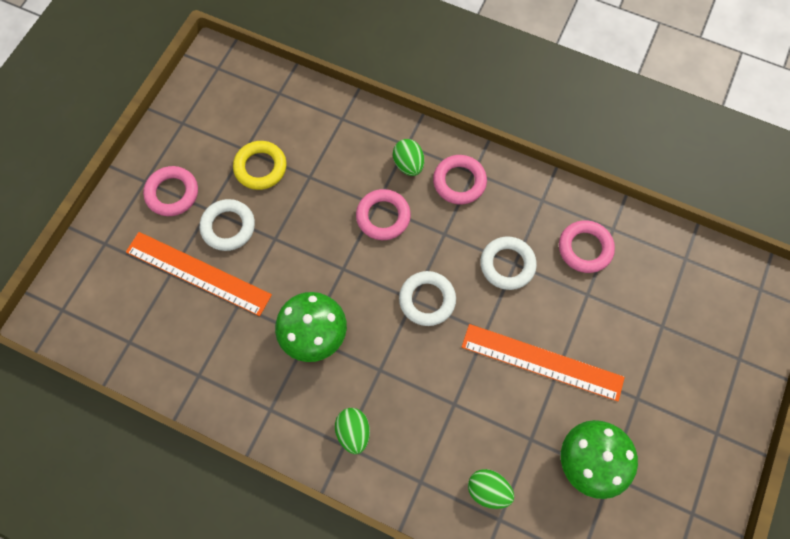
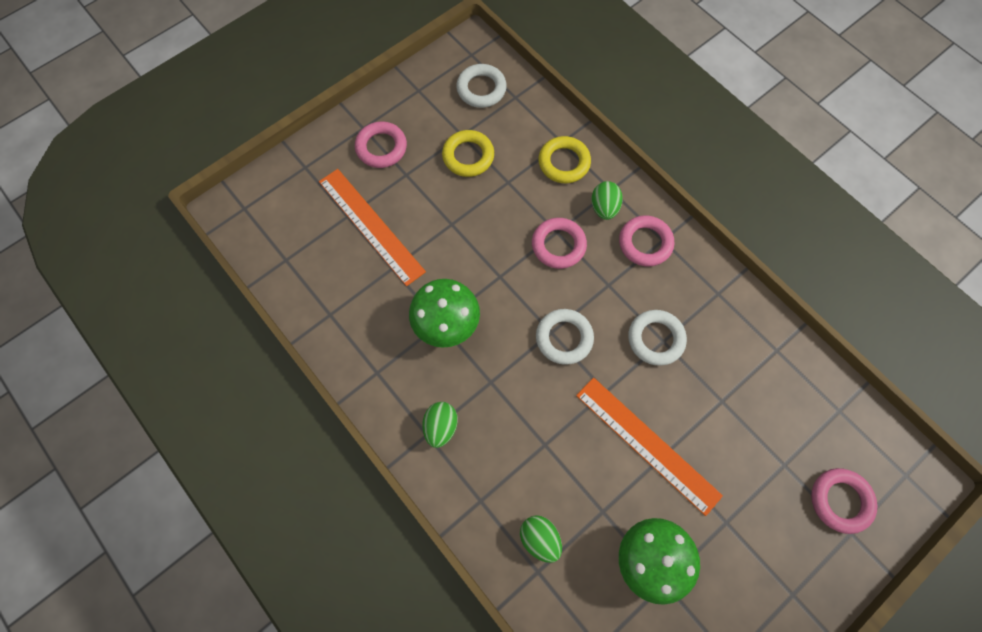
camera: 25 degrees right, 0 degrees up
white ring [200,199,255,251] -> white ring moved to [456,64,507,108]
pink ring [559,220,615,273] -> pink ring moved to [811,468,877,534]
none -> yellow ring [539,136,591,183]

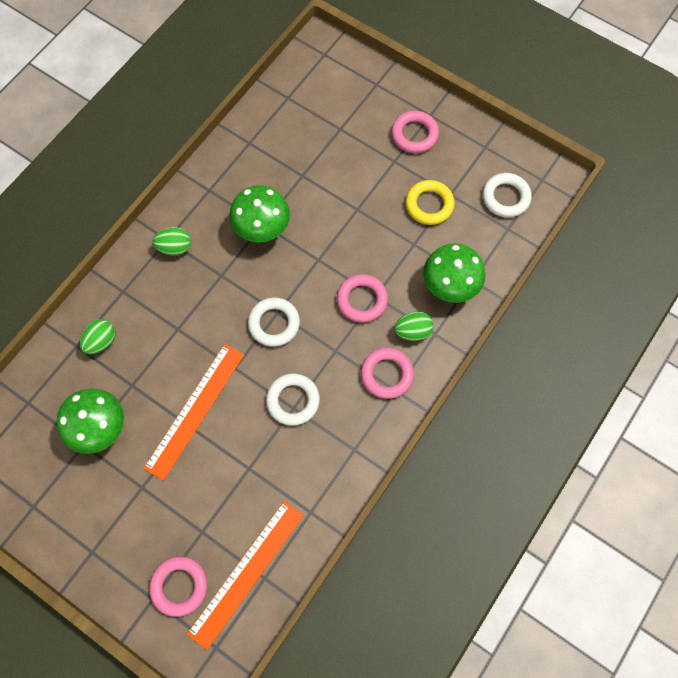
camera: 75 degrees right, 0 degrees up
orange ruler [319,169,426,286] -> orange ruler moved to [187,501,304,650]
yellow ring [539,136,591,183] -> green mushroom [423,243,485,303]

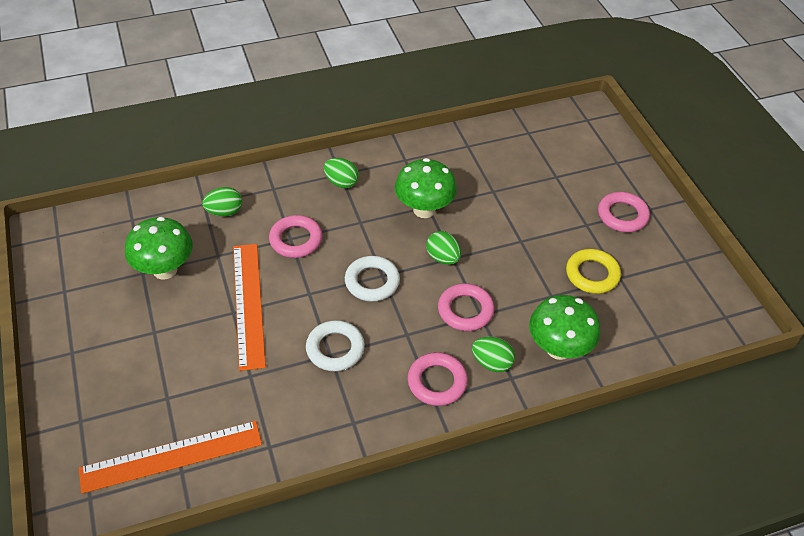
camera: 35 degrees right, 20 degrees down
orange ruler [143,344,244,481] -> orange ruler turned 75 degrees counterclockwise [233,244,266,371]
pink ring [149,556,207,617] -> pink ring moved to [269,215,323,258]
white ring [483,173,532,218] -> none
none -> green egg [426,231,461,265]

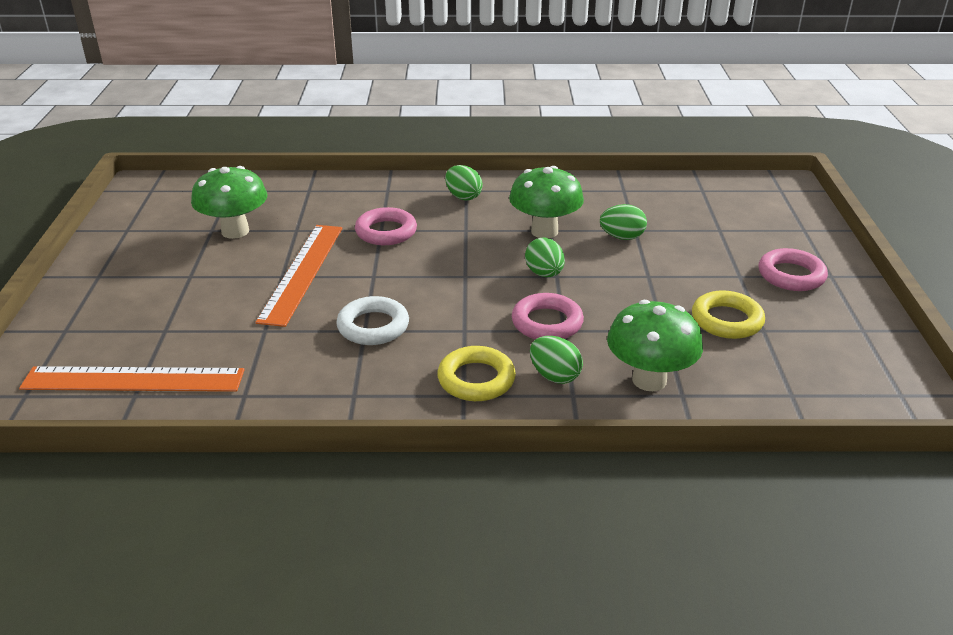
camera: 20 degrees right, 15 degrees down
green egg [202,187,242,217] -> green egg moved to [600,204,647,240]
white ring [345,256,400,302] -> none
pink ring [408,352,468,406] -> yellow ring [437,346,516,401]

